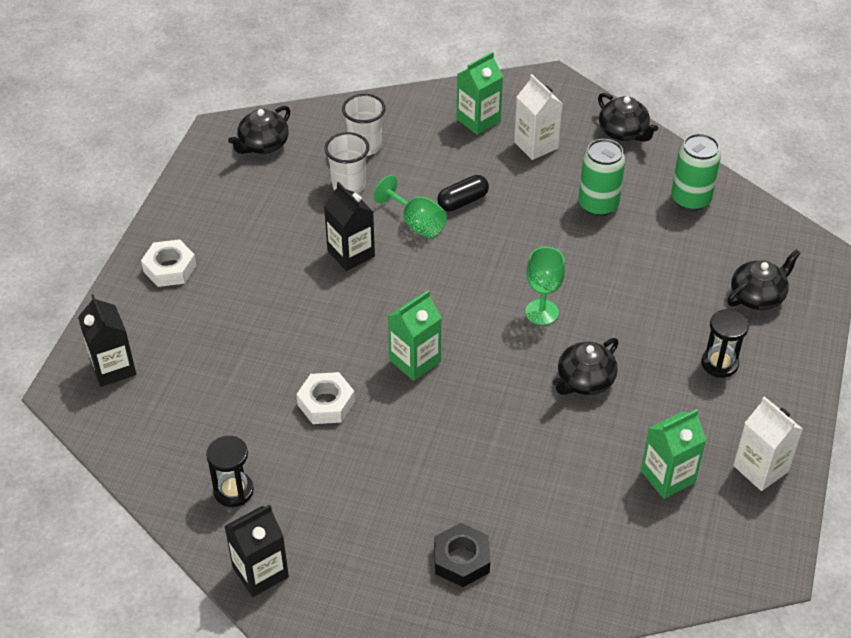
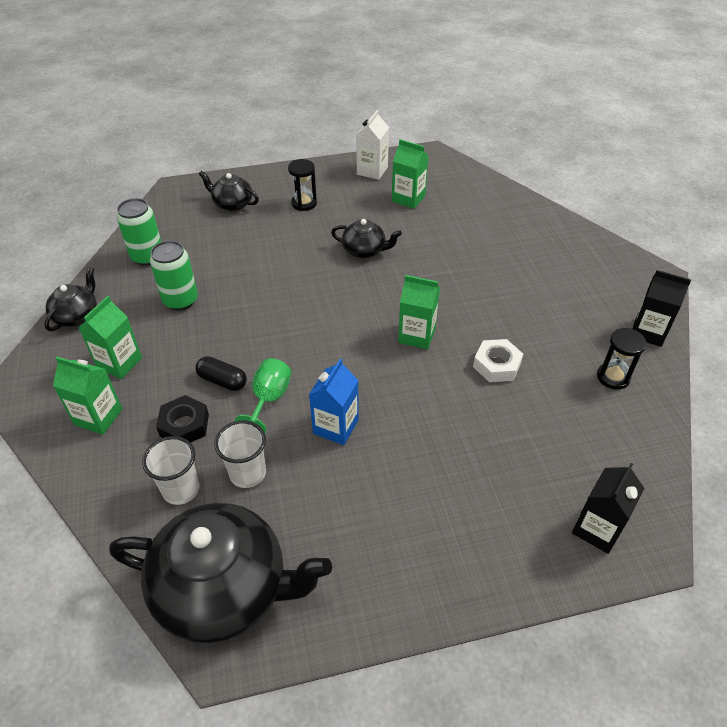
camera: 120 degrees left, 0 degrees up
white nut [141,239,197,287] -> none
black teapot [228,106,291,154] -> black teapot [109,503,332,643], size x2.06
black carton [324,182,375,271] -> blue carton [309,359,359,445]
black nut [434,523,490,587] -> black nut moved to [156,395,209,443]
white carton [514,74,563,160] -> green carton [79,296,142,379]
green goblet [525,247,565,325] -> none

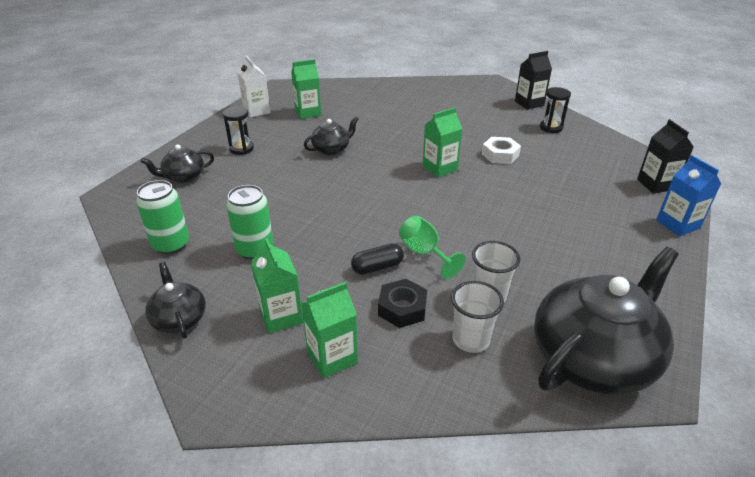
camera: 50 degrees left, 10 degrees down
blue carton [309,359,359,445] -> blue carton moved to [656,155,721,236]

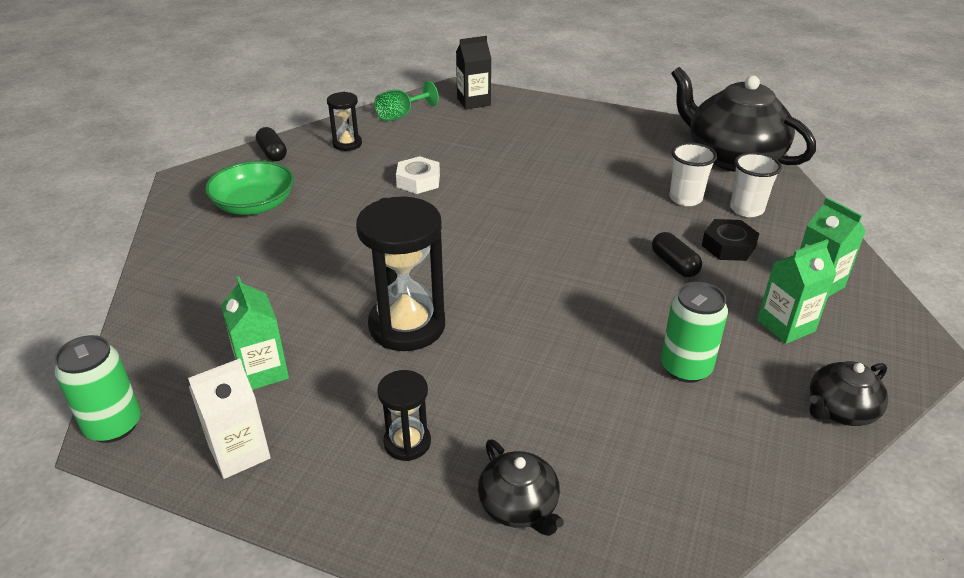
camera: 95 degrees left, 0 degrees up
green can [136,180,189,254] -> green can moved to [54,335,141,443]
black teapot [304,117,358,155] -> black hourglass [356,196,445,351]
green goblet [399,216,466,279] -> green goblet moved to [374,81,439,121]
green carton [423,107,462,177] -> none
black carton [515,51,552,110] -> black capsule [256,127,287,161]
blue carton [656,155,721,236] -> none
none -> green bowl [205,161,294,215]

